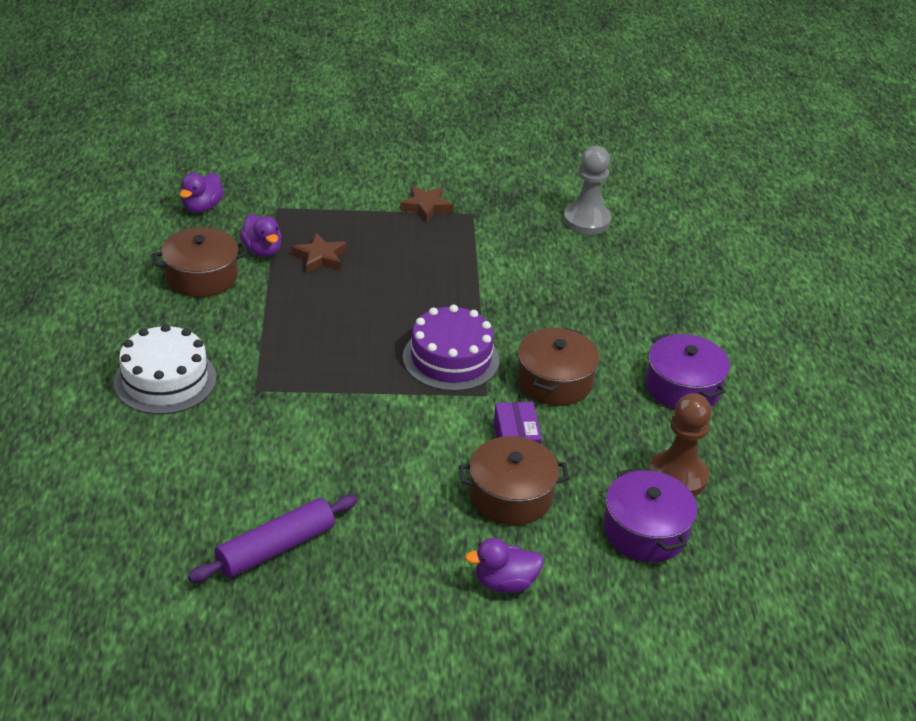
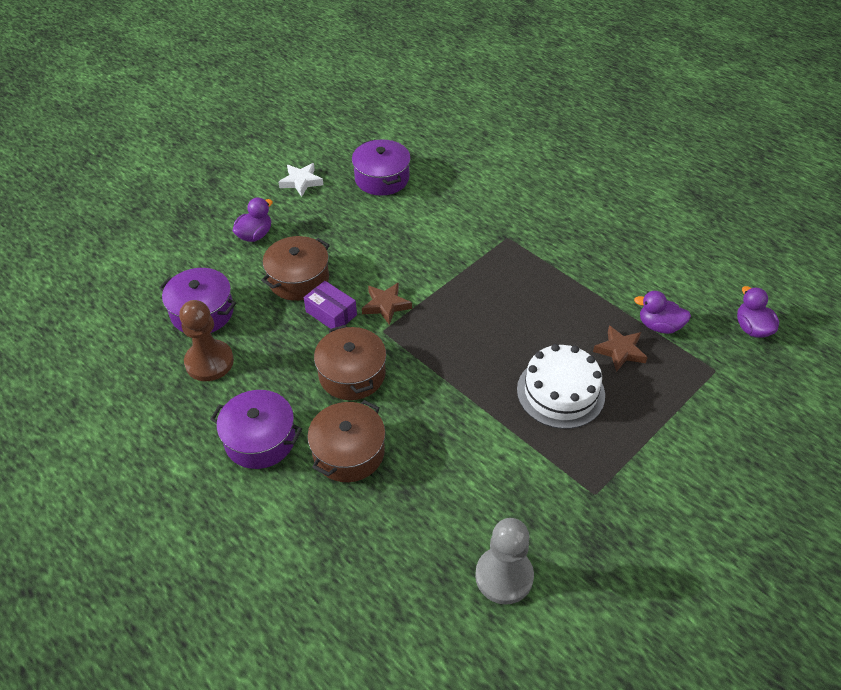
camera: 140 degrees right, 10 degrees up
white cake [114,324,217,414] -> white cake moved to [517,344,605,429]
brown pot [153,227,247,297] -> brown pot moved to [307,400,385,482]
purple rolling pin [188,495,358,582] -> purple pot [352,139,411,196]
brown star [400,186,453,223] -> brown star moved to [362,282,412,325]
purple cake [403,305,500,391] -> none
none -> white star [278,163,323,197]

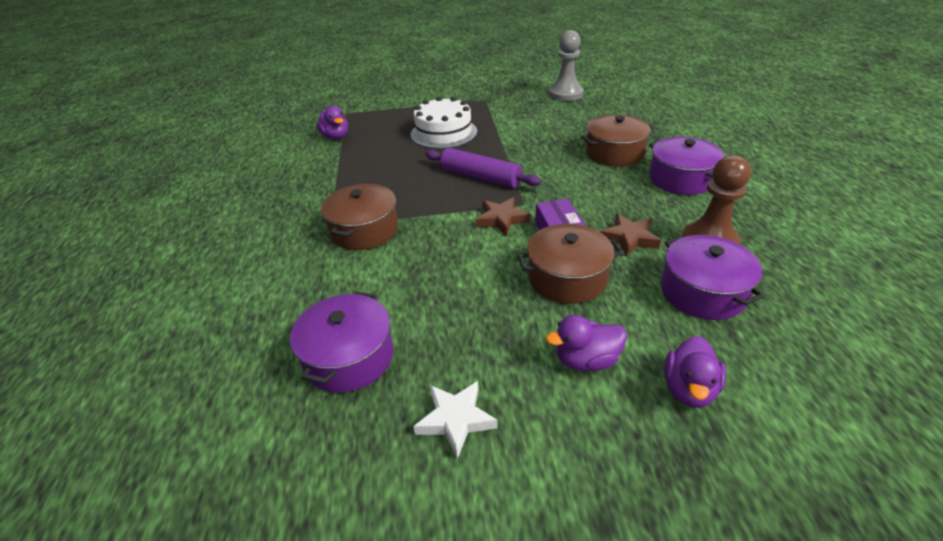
camera: 140 degrees left, 10 degrees down
brown pot [314,325,386,400] -> brown pot moved to [321,184,398,250]
brown star [593,326,648,372] -> brown star moved to [600,214,661,257]
purple duck [737,286,779,338] -> purple duck moved to [664,336,726,408]
none -> purple rolling pin [425,148,541,188]

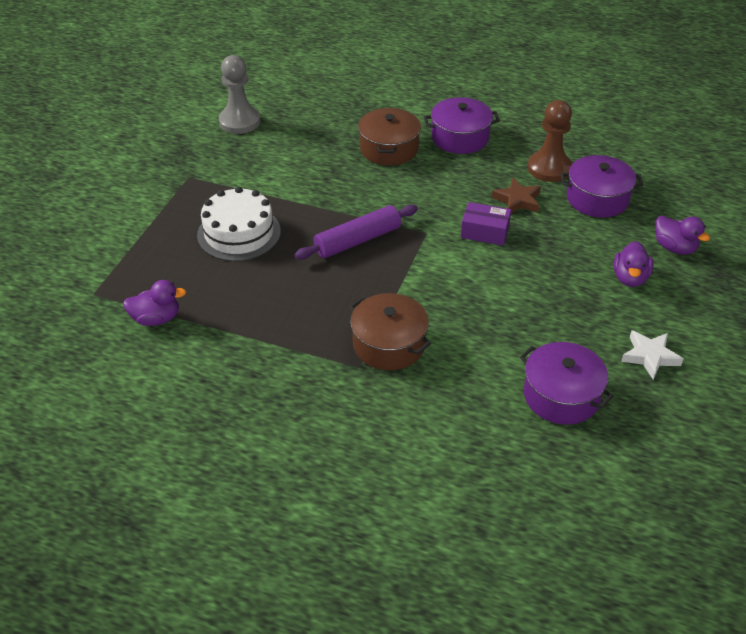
camera: 65 degrees left, 5 degrees up
brown star [476,197,530,236] -> none
brown pot [517,224,623,304] -> none

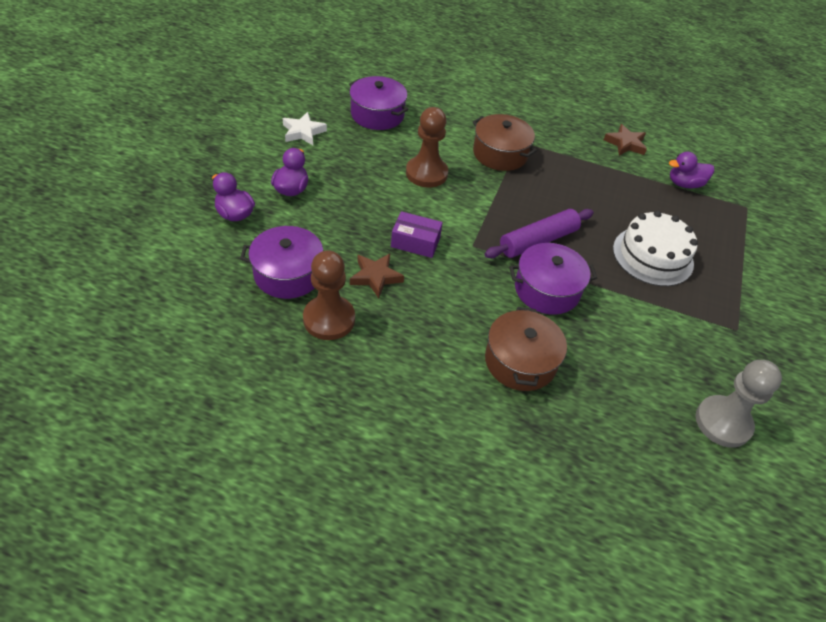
camera: 175 degrees right, 5 degrees up
purple pot [424,97,500,154] -> purple pot moved to [509,243,597,315]
none -> brown pawn [406,107,448,188]
none -> brown star [604,124,647,156]

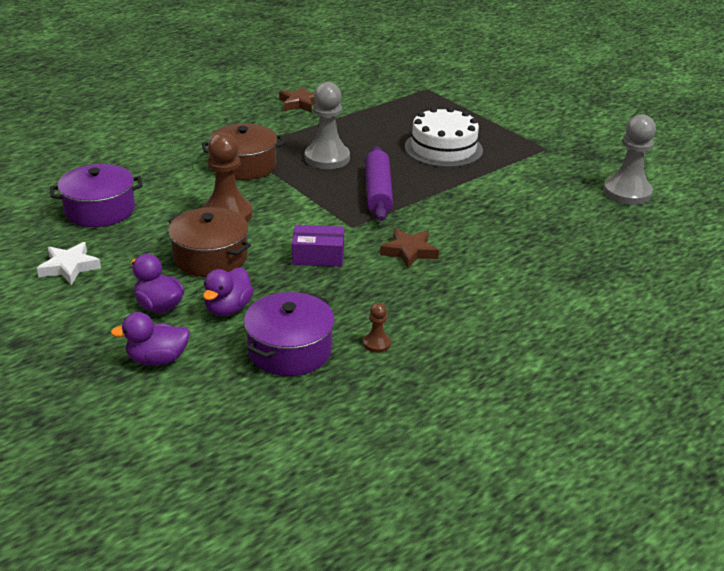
camera: 55 degrees left, 15 degrees down
brown pawn [303,250,355,340] -> brown pawn [363,303,391,353], size x0.46
brown star [350,254,404,298] -> brown star moved to [380,228,439,269]
purple box [391,211,443,258] -> purple box turned 45 degrees clockwise [292,225,344,267]
brown pot [485,307,567,391] -> brown pot moved to [168,207,251,277]
purple pot [509,243,597,315] -> none
purple duck [669,151,714,188] -> purple duck moved to [203,267,254,316]
none -> grey pawn [305,82,350,169]

